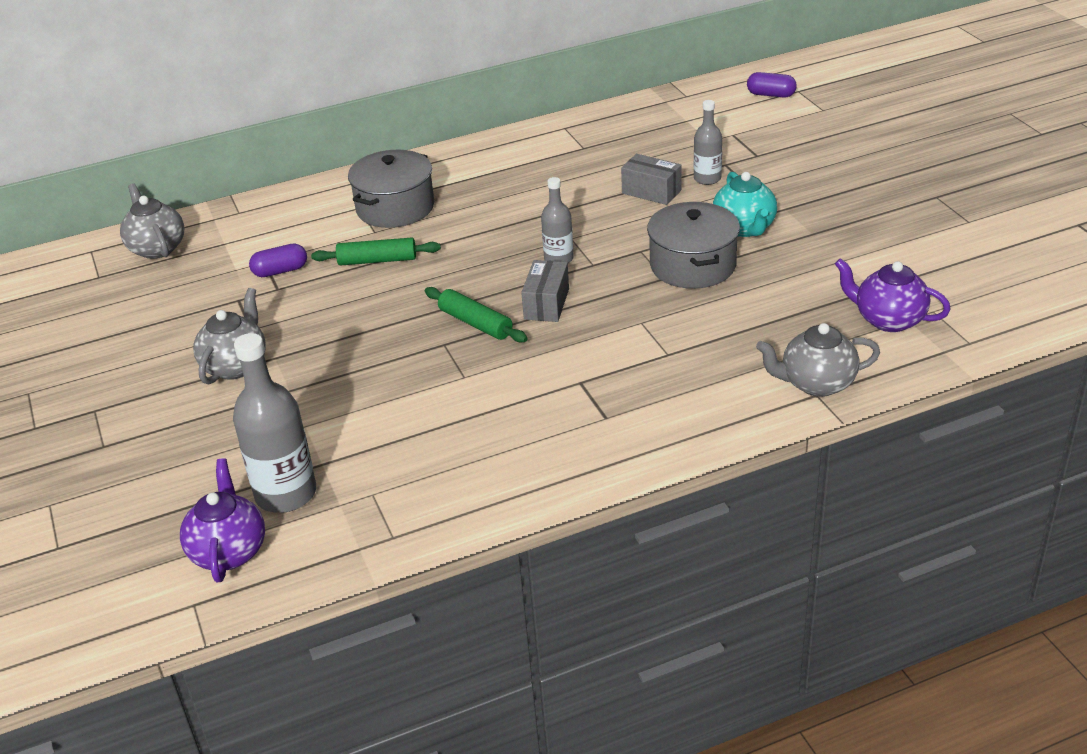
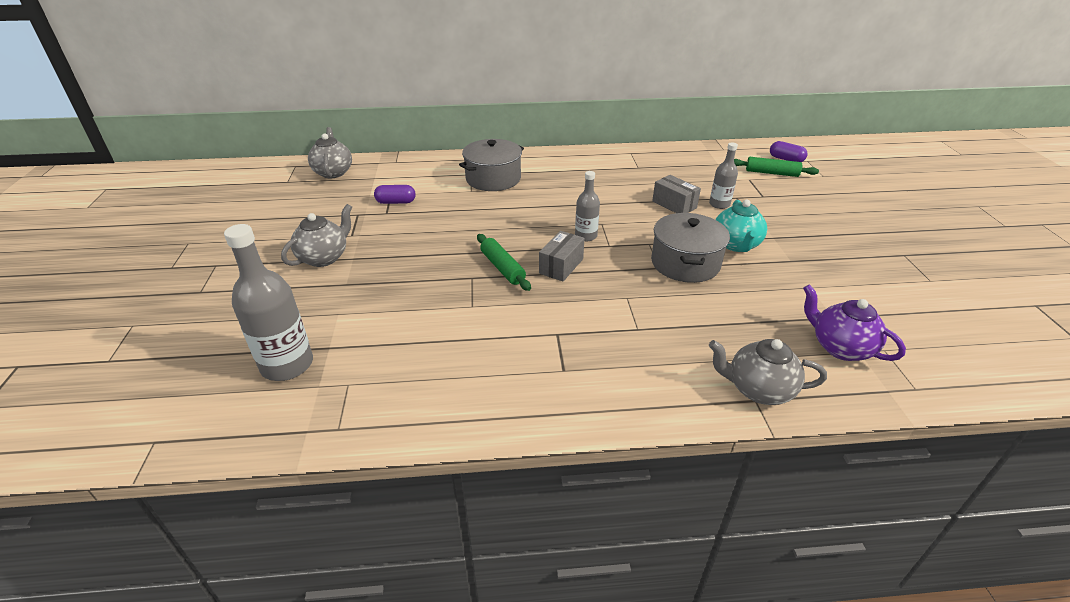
camera: 15 degrees right, 0 degrees up
purple teapot [180,458,265,582] -> none
green rolling pin [311,238,441,266] -> green rolling pin moved to [734,157,819,177]

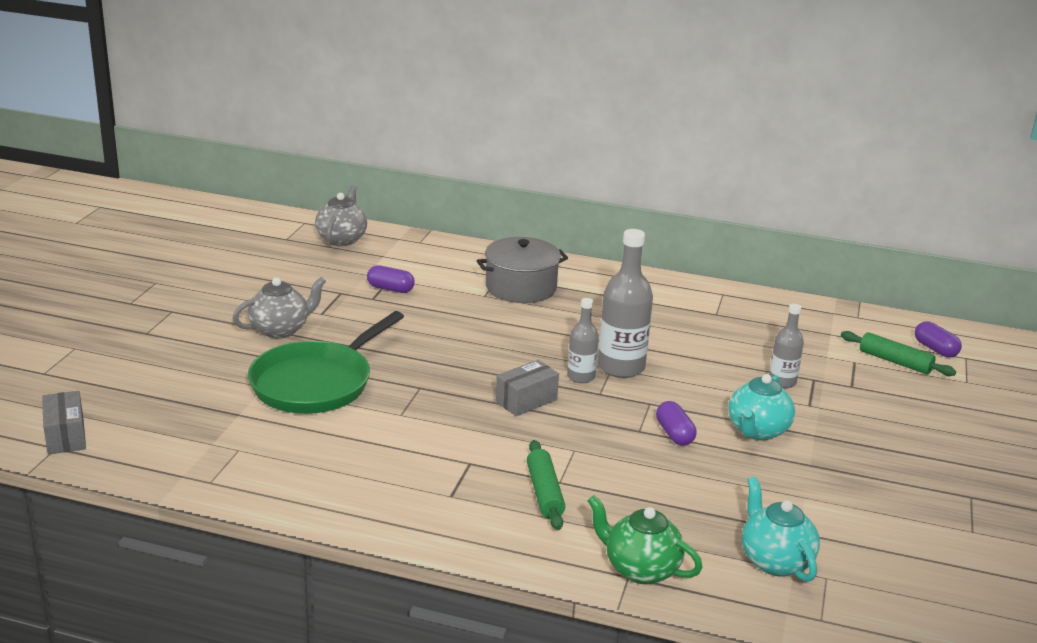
camera: 20 degrees right, 10 degrees down
grey bottle [224,224,313,381] -> grey bottle moved to [598,229,653,378]
green rolling pin [477,234,531,291] -> green rolling pin moved to [527,440,565,530]
grey pot [651,213,730,283] -> purple capsule [656,401,697,446]
grey box [652,175,701,213] -> grey box moved to [42,391,86,455]
grey teapot [709,339,827,405] -> green teapot [587,495,702,584]
purple teapot [803,284,906,361] -> turquoise teapot [742,477,820,582]
none -> green pan [248,311,404,414]

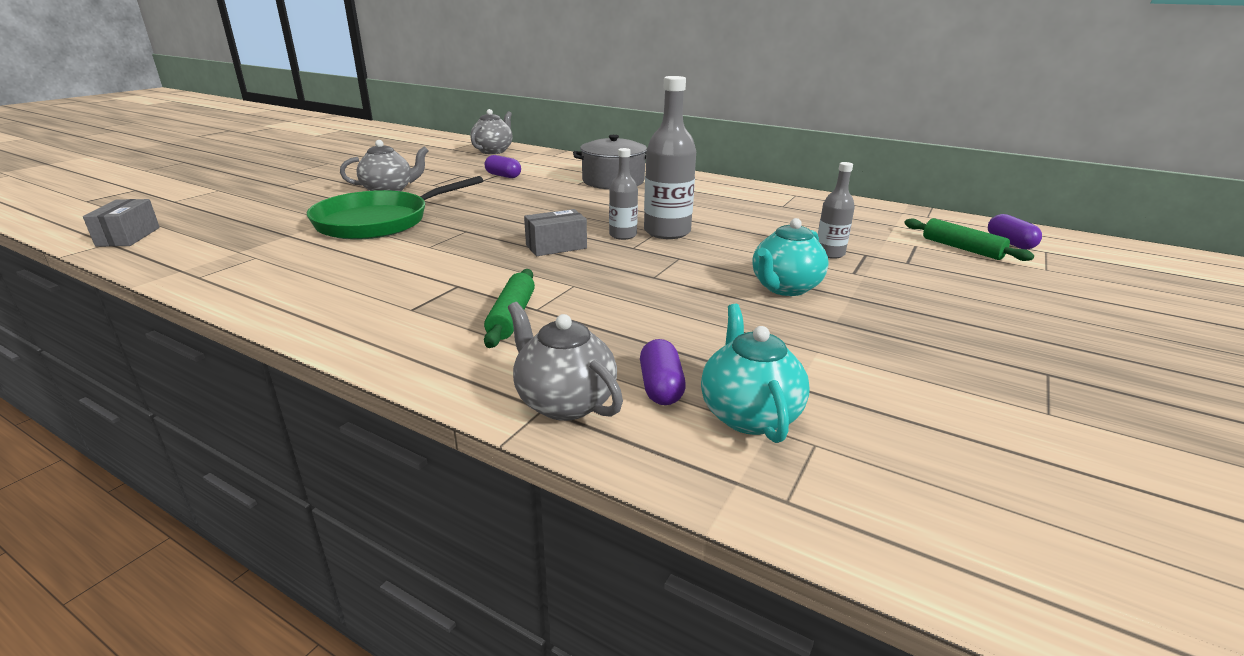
camera: 15 degrees right, 0 degrees up
green teapot [587,495,702,584] -> grey teapot [508,302,623,421]
purple capsule [656,401,697,446] -> purple capsule moved to [640,339,686,405]

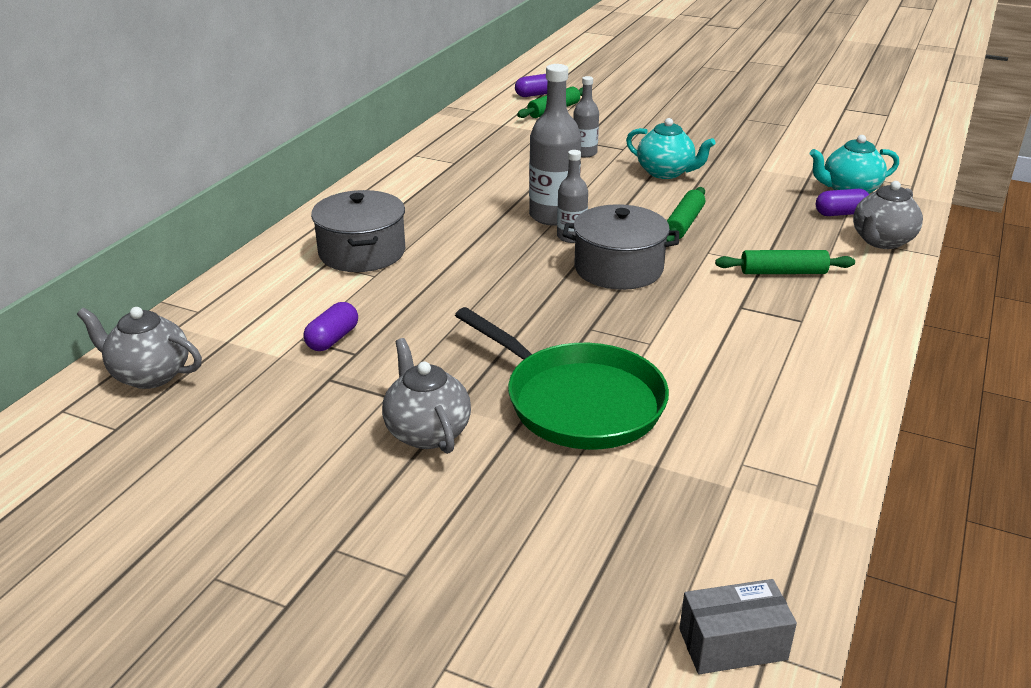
camera: 95 degrees left, 5 degrees up
grey box [524,209,587,256] -> grey pot [563,204,679,290]
none -> green rolling pin [666,187,705,242]

